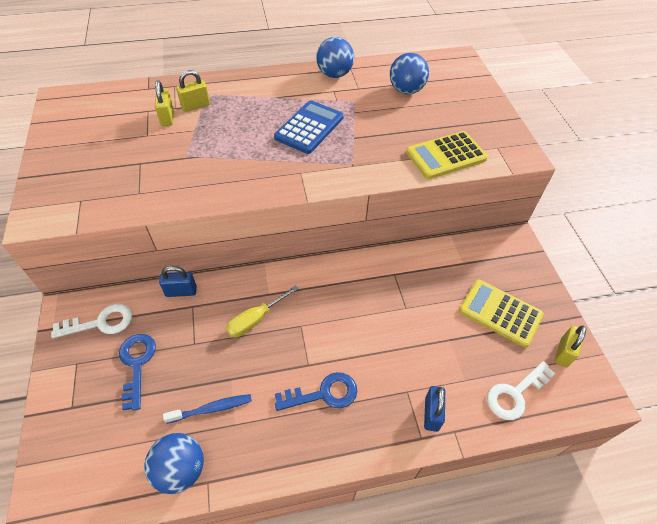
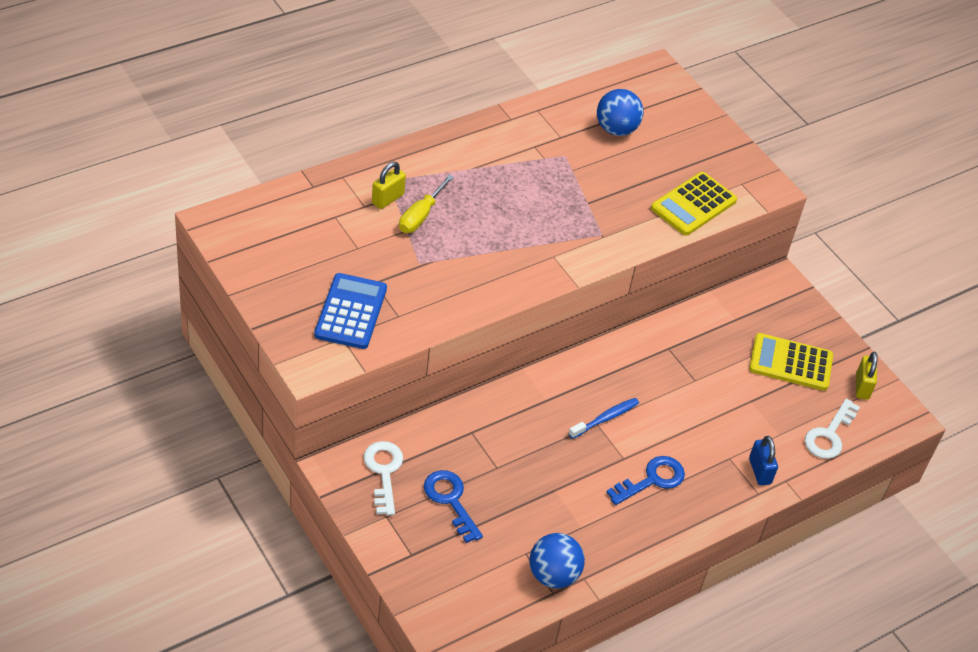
camera: 25 degrees left, 5 degrees down
white key [51,304,132,338] -> white key turned 60 degrees counterclockwise [364,441,403,515]
yellow padlock [155,80,174,126] -> none
blue padlock [159,266,197,297] -> none
blue toothbrush [163,394,252,424] -> blue toothbrush moved to [568,398,639,439]
yellow screwdriver [226,286,298,338] -> yellow screwdriver moved to [399,175,454,233]
blue calculator [274,100,344,154] -> blue calculator moved to [314,273,387,349]
blue ball [316,37,354,78] -> none

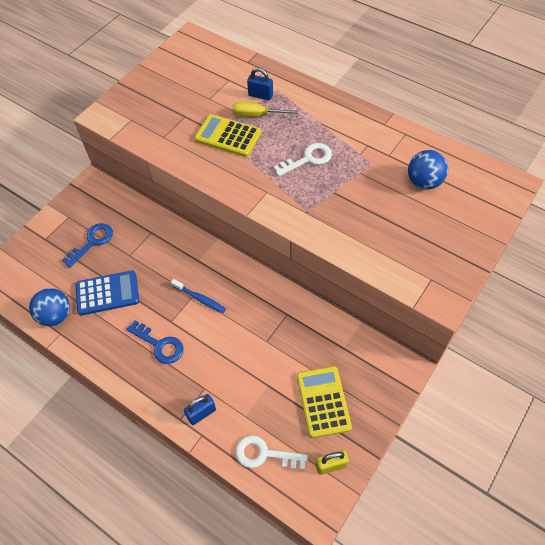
camera: 75 degrees right, 10 degrees up
blue calculator [314,273,387,349] -> blue calculator moved to [76,270,139,315]
white key [364,441,403,515] -> white key moved to [273,143,332,176]
yellow padlock [372,162,406,209] -> blue padlock [247,68,273,100]
yellow calculator [651,172,737,236] -> yellow calculator moved to [194,114,262,157]

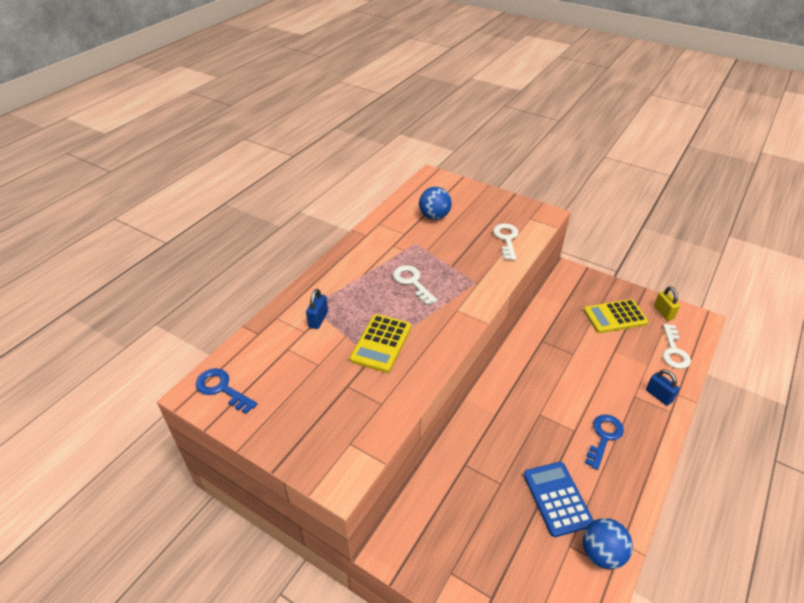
camera: 95 degrees left, 15 degrees down
blue key [62,223,113,268] -> blue key moved to [196,368,257,414]
blue toothbrush [171,279,226,313] -> none
yellow screwdriver [232,102,298,117] -> none
none -> white key [493,223,519,261]

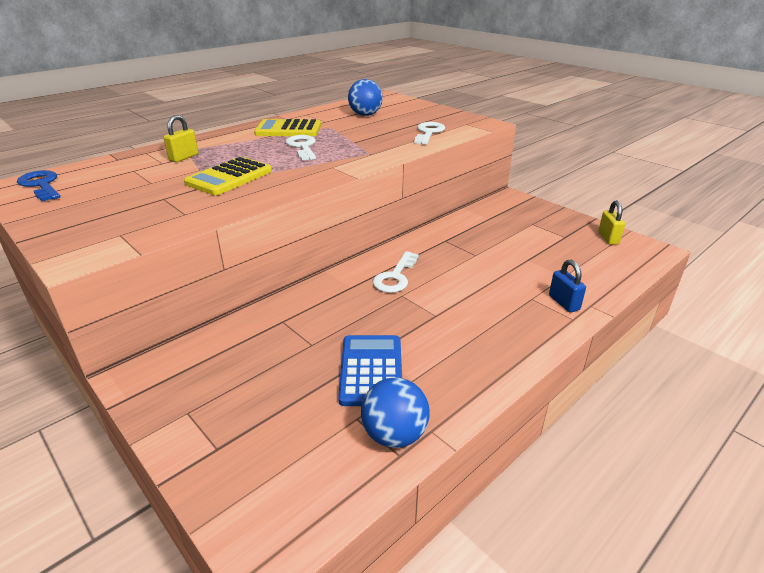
camera: 15 degrees right, 10 degrees down
blue padlock [306,289,328,329] -> yellow padlock [163,115,198,162]
yellow calculator [584,299,649,333] -> yellow calculator moved to [254,119,321,137]
blue key [585,415,624,470] -> none
white key [662,324,691,369] -> white key moved to [373,251,419,293]

